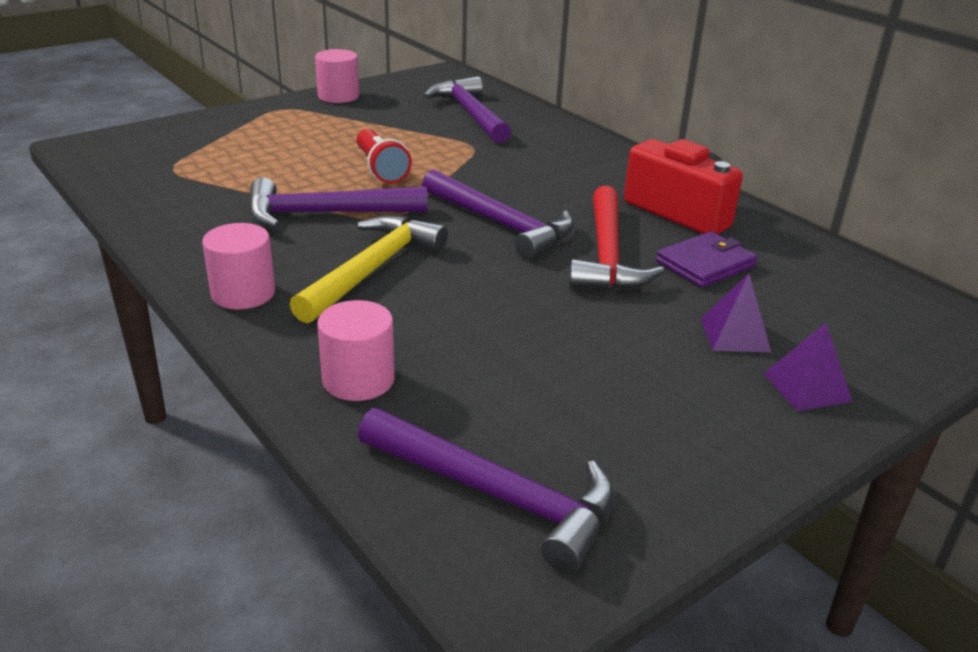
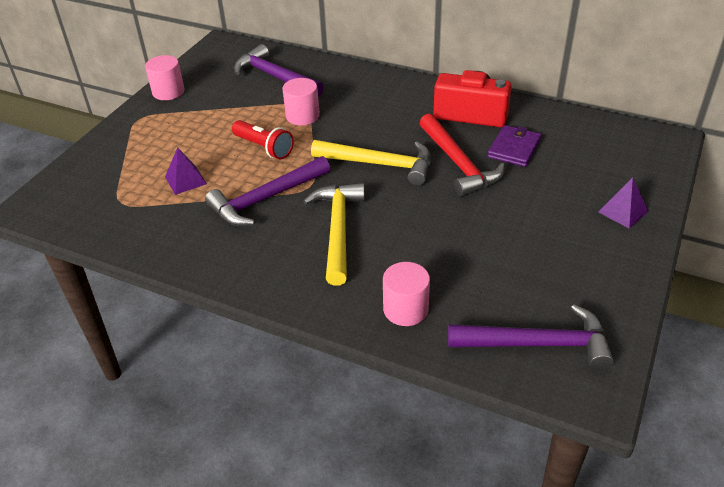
camera: 25 degrees left, 10 degrees up
pink cylinder [202,223,275,309] -> pink cylinder moved to [282,78,320,125]
purple hammer [422,169,574,260] -> yellow hammer [311,140,431,186]
purple pyramid [701,273,771,352] -> purple pyramid moved to [165,147,207,195]

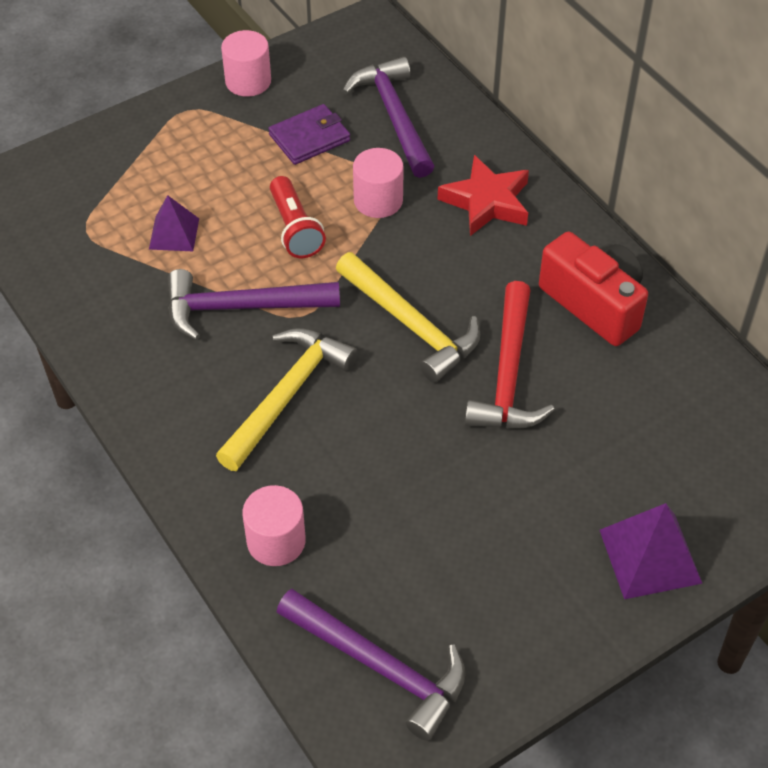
camera: 30 degrees right, 10 degrees up
purple wallet [488,125,541,167] -> purple wallet moved to [268,104,350,165]
purple pyramid [598,177,649,229] -> purple pyramid [600,503,703,599], size x1.54
none -> red star [438,155,529,236]

